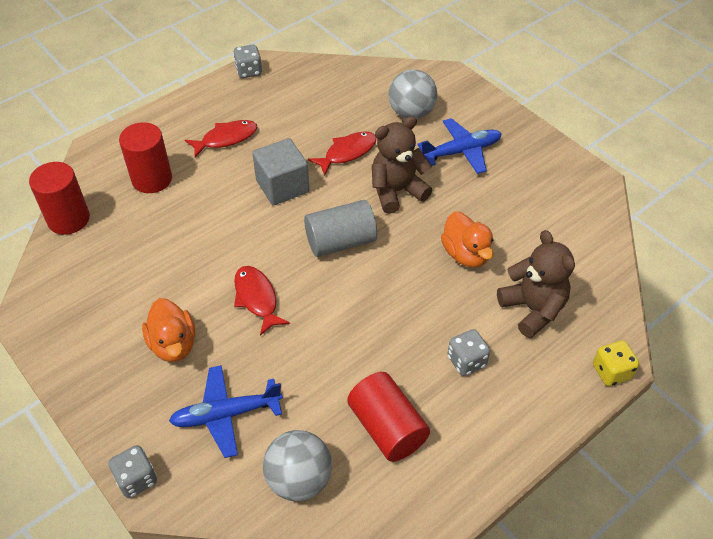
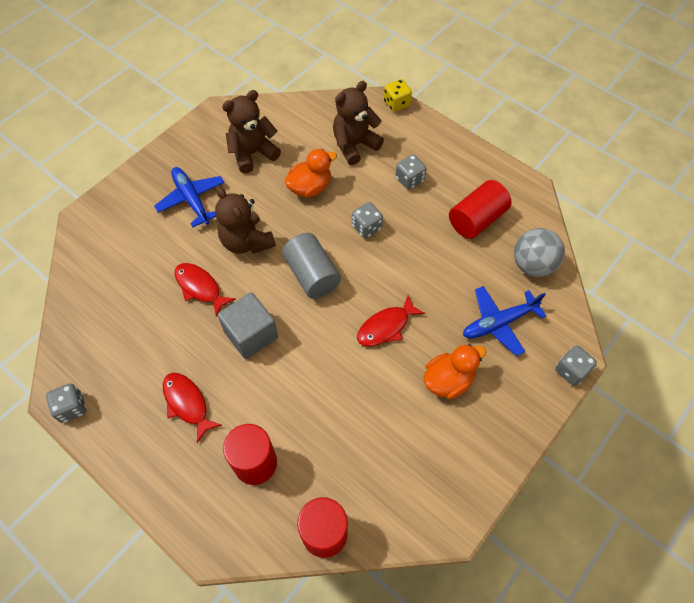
camera: 100 degrees left, 10 degrees up
blue plane [169,365,283,458] -> blue plane turned 90 degrees clockwise [463,286,546,356]
grey ball [388,69,437,119] -> none
none -> brown teddy bear [222,90,281,173]
none -> grey dice [352,202,383,238]

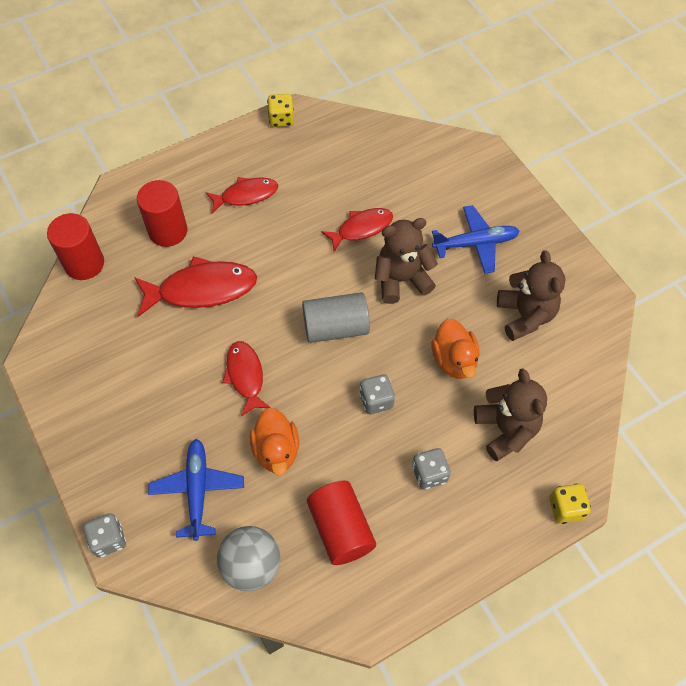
camera: 110 degrees right, 0 degrees up
grey dice [46,383,87,423] -> yellow dice [267,94,294,127]
grey cube [217,292,278,359] -> none
orange duck [424,344,487,399] -> orange duck moved to [250,408,299,476]
none -> red fish [134,256,257,317]

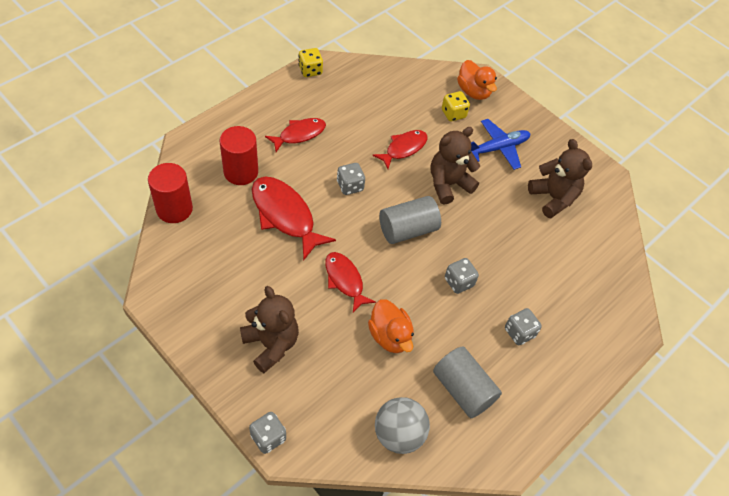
camera: 20 degrees left, 5 degrees down
red fish [134,256,257,317] -> red fish turned 105 degrees counterclockwise [252,176,336,261]
blue plane [148,439,244,541] -> none
red cylinder [307,481,376,565] -> grey cylinder [433,346,502,418]
orange duck [431,319,480,379] -> orange duck moved to [457,60,497,100]
brown teddy bear [474,368,547,461] -> brown teddy bear moved to [240,286,299,373]
yellow dice [549,484,591,524] -> yellow dice moved to [442,91,470,122]
none -> grey dice [337,163,365,195]

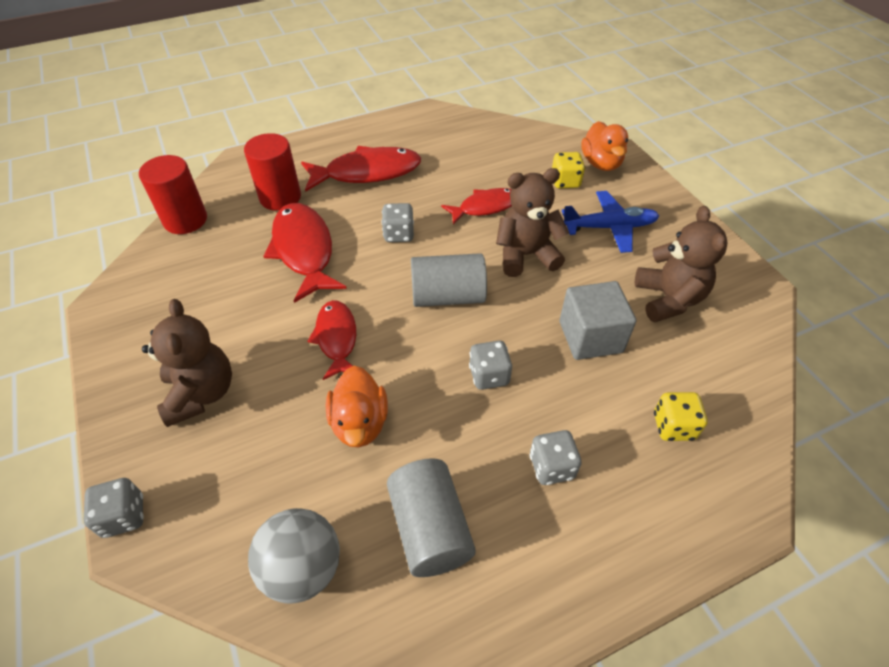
camera: 25 degrees right, 5 degrees down
red fish [265,118,326,152] -> red fish [301,146,421,192], size x1.58
yellow dice [298,48,323,77] -> yellow dice moved to [654,392,708,441]
none -> grey cube [559,281,636,360]

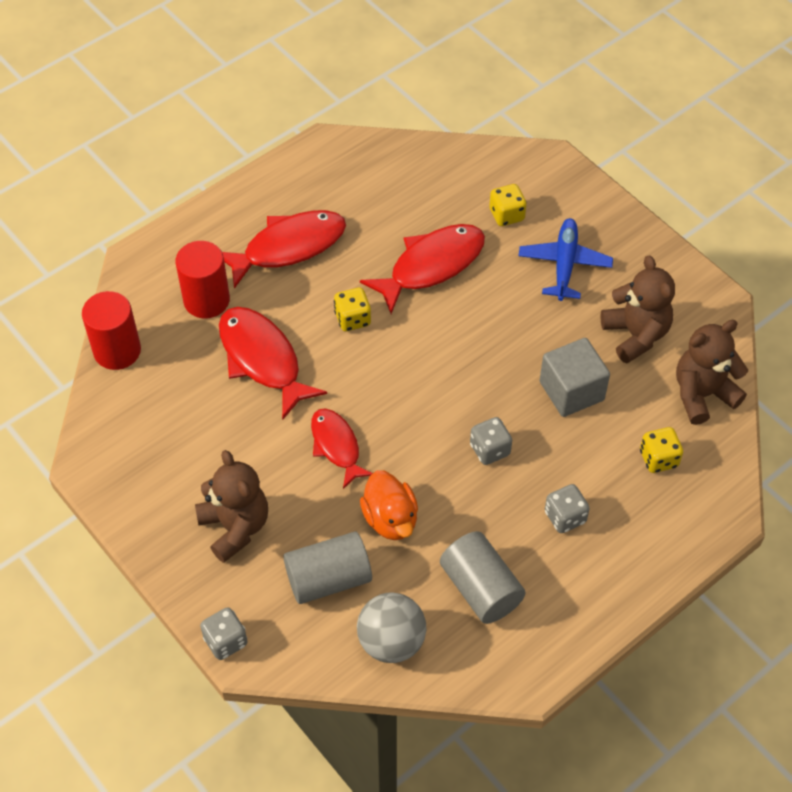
camera: 15 degrees left, 5 degrees up
grey dice [381,203,414,242] -> yellow dice [334,288,371,331]
grey cylinder [411,253,487,307] -> grey cylinder moved to [284,531,372,604]
red fish [441,188,512,225] -> red fish [360,224,485,314], size x1.58
brown teddy bear [496,168,569,277] -> brown teddy bear moved to [676,320,748,425]
blue plane [562,191,659,253] -> blue plane turned 60 degrees counterclockwise [518,218,613,301]
orange duck [581,121,628,171] -> none

